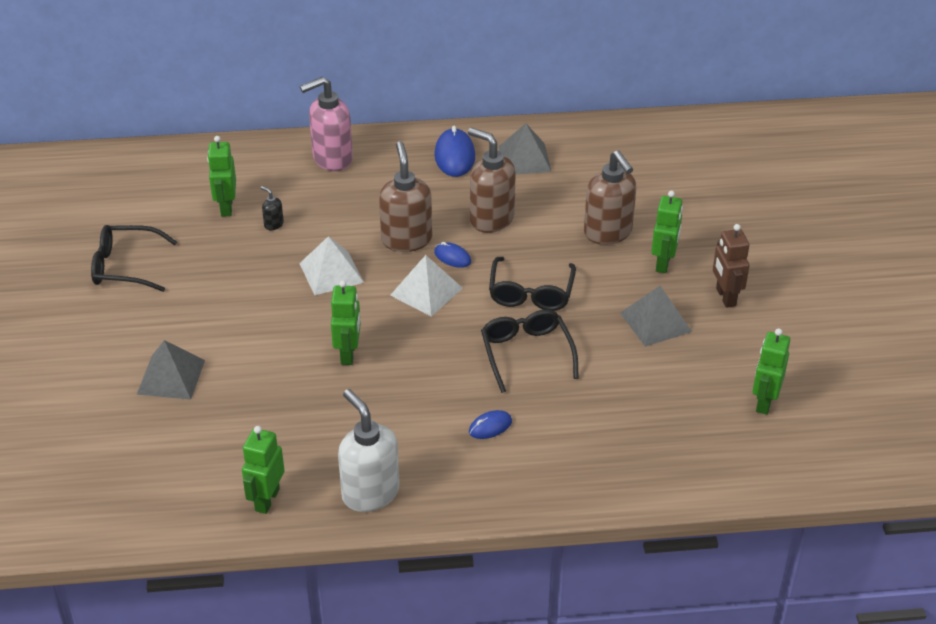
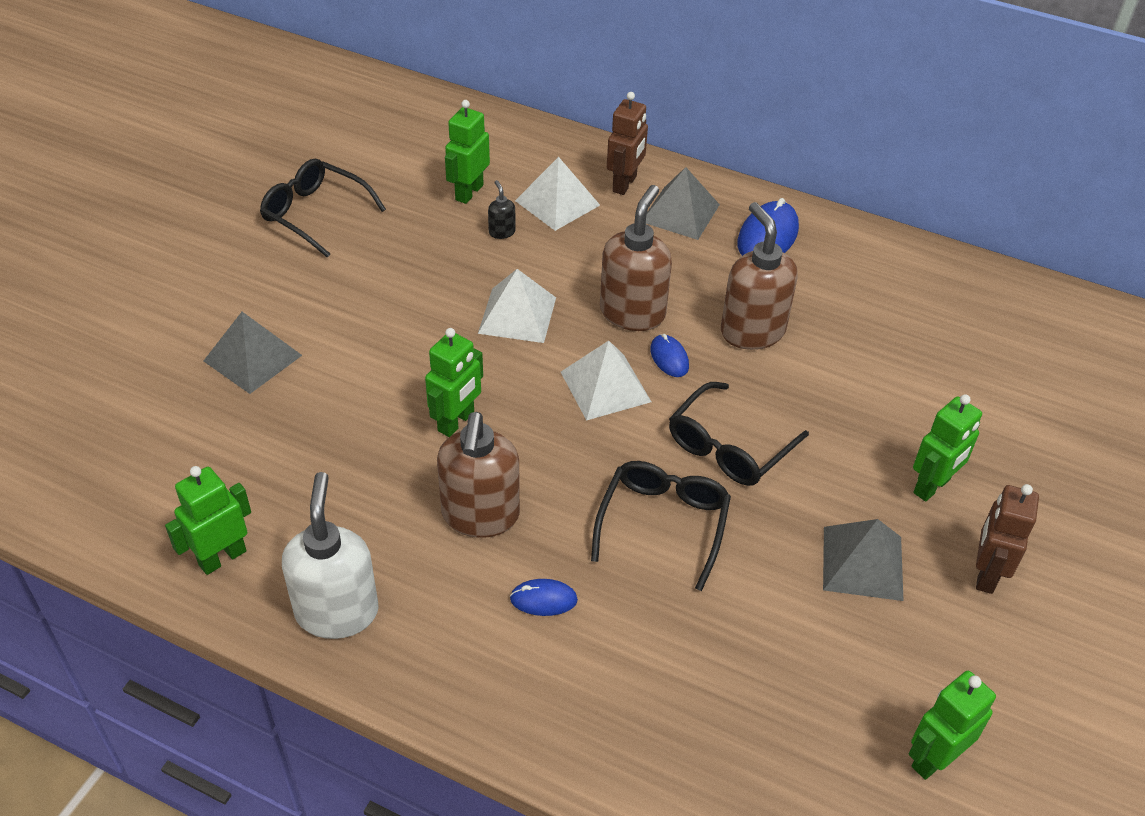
camera: 30 degrees right, 5 degrees up
pink soap dispenser [300,77,353,171] -> brown robot [607,92,648,195]
grey pyramid [498,123,552,174] -> grey pyramid moved to [646,167,720,240]
brown soap dispenser [584,150,636,245] -> brown soap dispenser moved to [437,412,520,538]
none -> white pyramid [515,157,600,231]

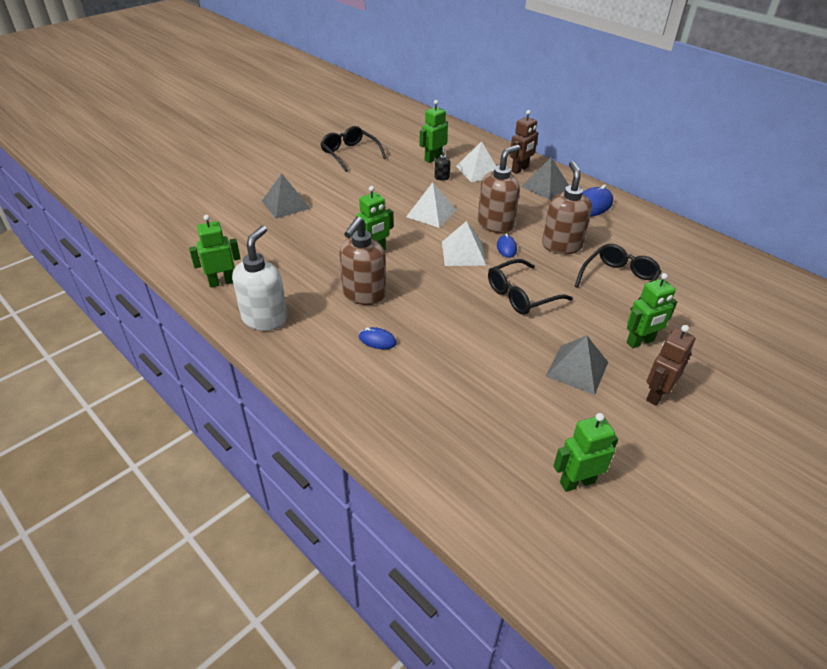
camera: 20 degrees right, 5 degrees down
black glasses [591,461,731,591] -> black glasses moved to [575,244,662,310]

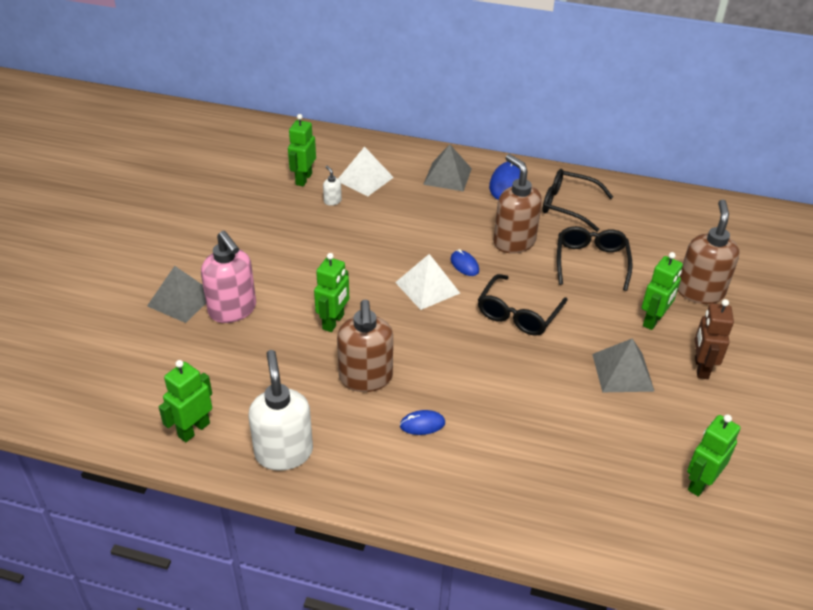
camera: 30 degrees left, 0 degrees up
black glasses [320,126,386,172] -> black glasses moved to [542,169,613,232]
white pyramid [406,182,456,228] -> none
black soap dispenser [434,146,451,180] -> white soap dispenser [323,166,342,206]
brown soap dispenser [478,145,520,233] -> brown soap dispenser moved to [678,200,740,304]
brown robot [510,110,538,174] -> none
none -> pink soap dispenser [201,231,256,323]

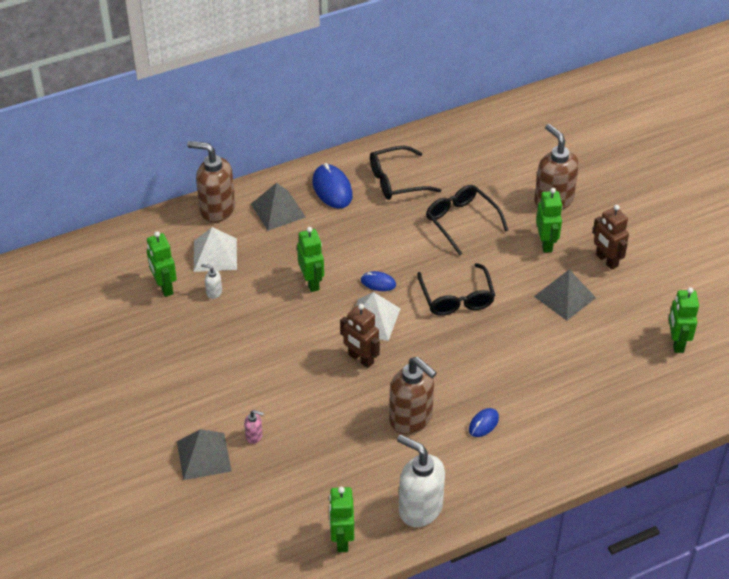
camera: 40 degrees left, 5 degrees up
pink soap dispenser [201,231,256,323] -> pink soap dispenser [244,410,264,444], size x0.43
green robot [314,253,349,332] -> green robot moved to [297,227,324,292]
brown soap dispenser [493,154,542,254] -> brown soap dispenser moved to [187,141,235,223]
none -> brown robot [340,304,380,368]

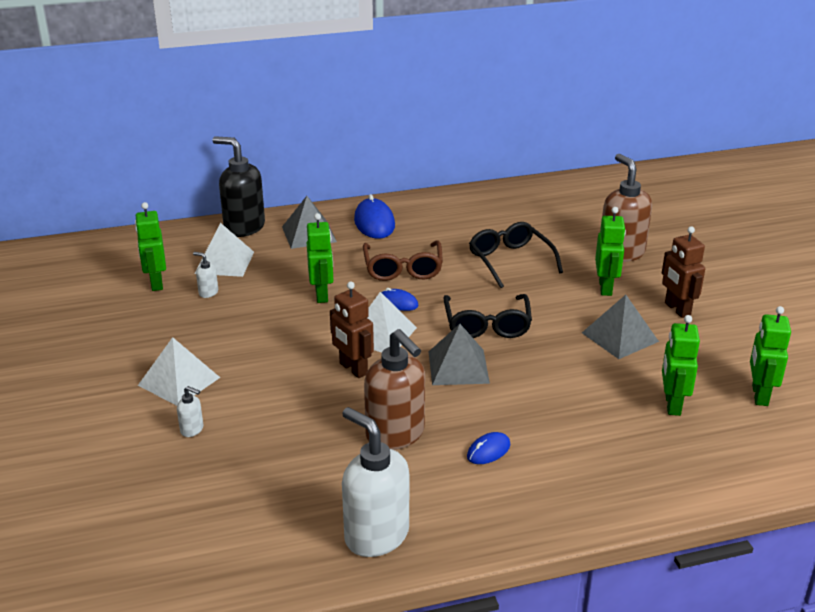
camera: 10 degrees right, 15 degrees down
grey pyramid [177,429,232,480] -> grey pyramid moved to [429,324,490,385]
brown soap dispenser [187,141,235,223] -> black soap dispenser [212,136,265,237]
pink soap dispenser [244,410,264,444] -> white soap dispenser [177,386,203,437]
green robot [329,487,354,552] -> green robot moved to [662,315,700,416]
black glasses [370,146,441,200] -> none
none -> white pyramid [138,337,220,406]
none -> brown glasses [363,240,443,281]

